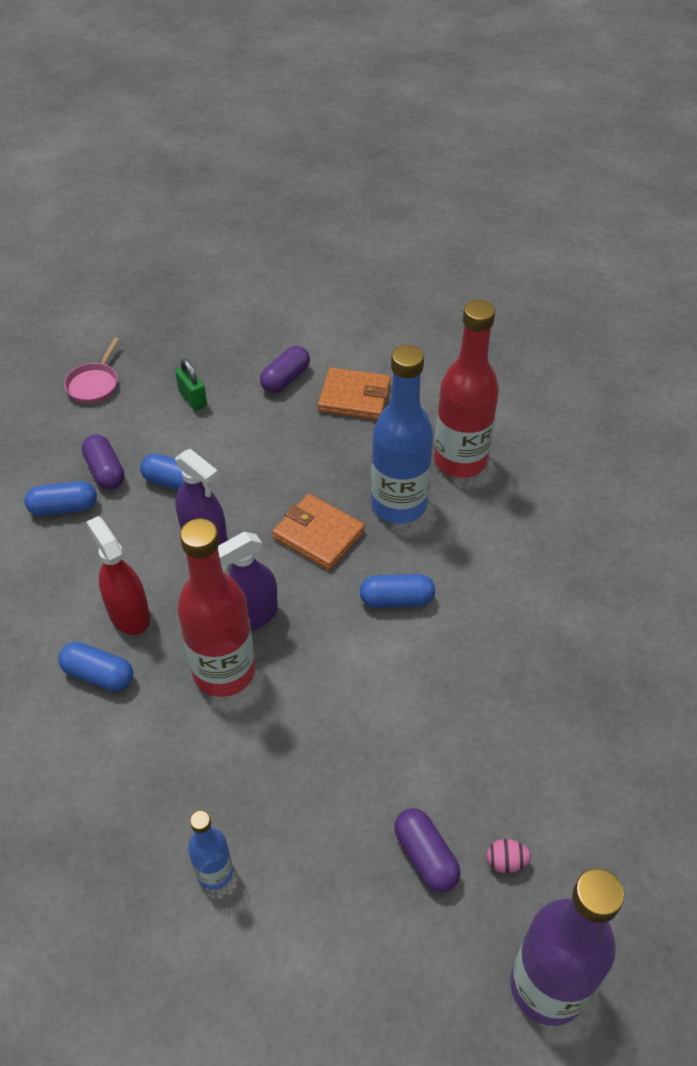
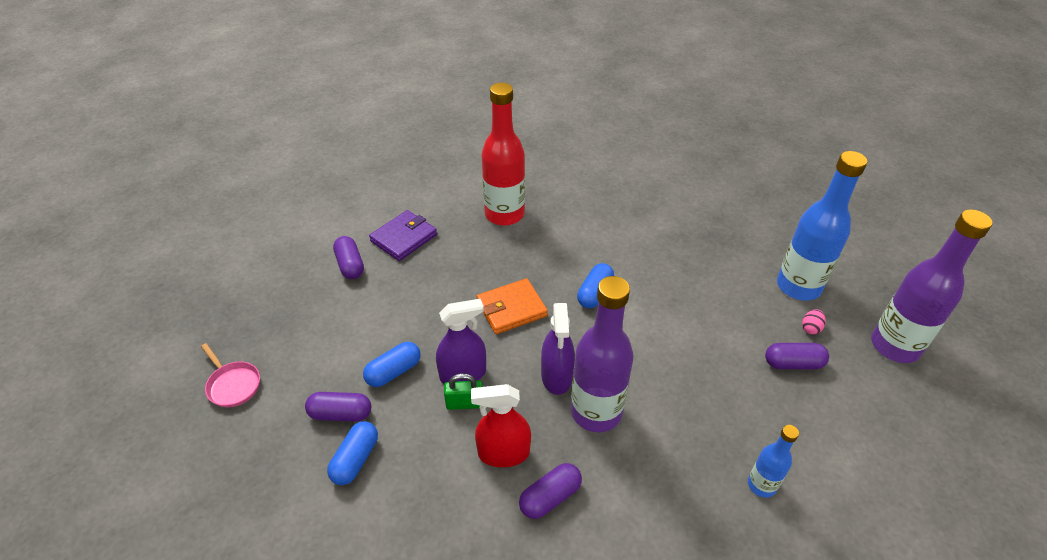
camera: 60 degrees left, 5 degrees down
blue capsule [58,642,133,691] -> purple capsule [519,463,582,519]
green padlock [175,359,207,411] -> green padlock moved to [444,373,483,410]
red bottle [177,518,255,697] -> purple bottle [571,276,633,432]
orange wallet [318,368,391,420] -> purple wallet [369,210,437,261]
blue bottle [371,345,434,524] -> blue bottle moved to [777,151,867,301]

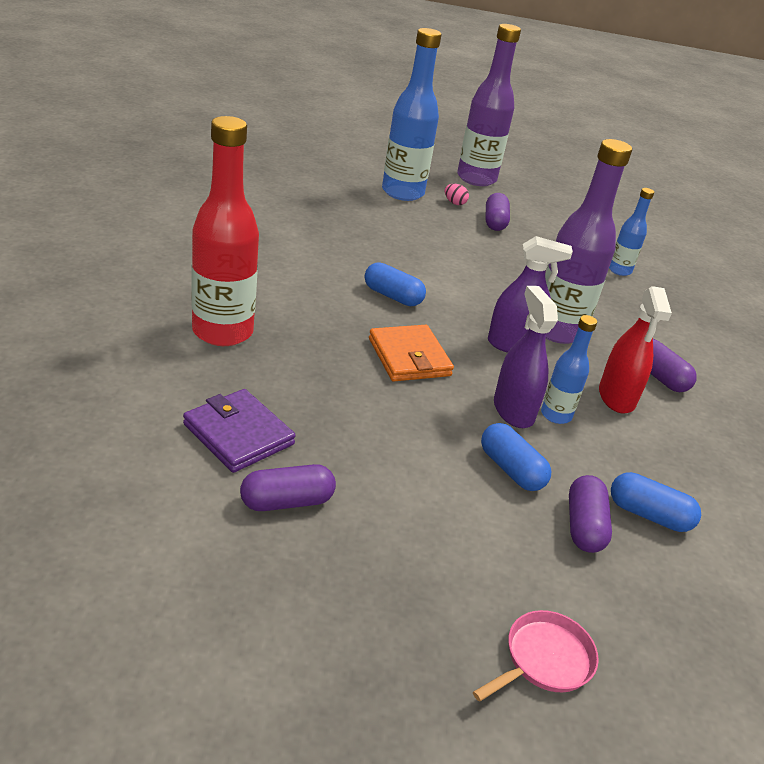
camera: 90 degrees left, 10 degrees down
green padlock [444,373,483,410] -> blue bottle [541,315,597,424]

